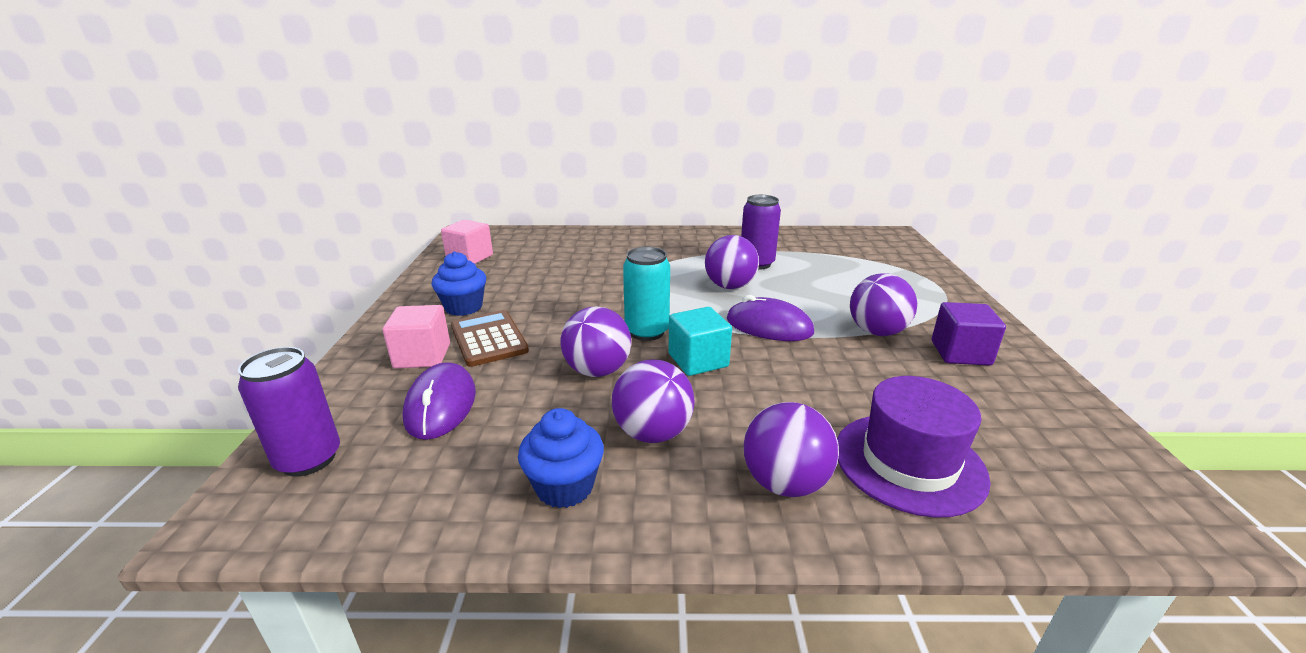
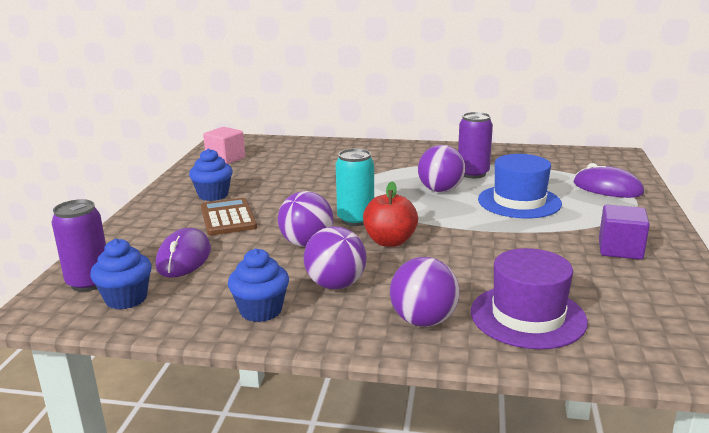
camera: 10 degrees right, 5 degrees down
pink cube [383,305,450,369] -> none
turquoise cube [668,307,732,376] -> red apple [363,181,418,247]
purple mouse [727,295,814,341] -> purple mouse moved to [573,163,644,198]
purple ball [850,273,917,336] -> none
none -> blue cupcake [90,238,152,310]
none -> blue hat [478,154,562,218]

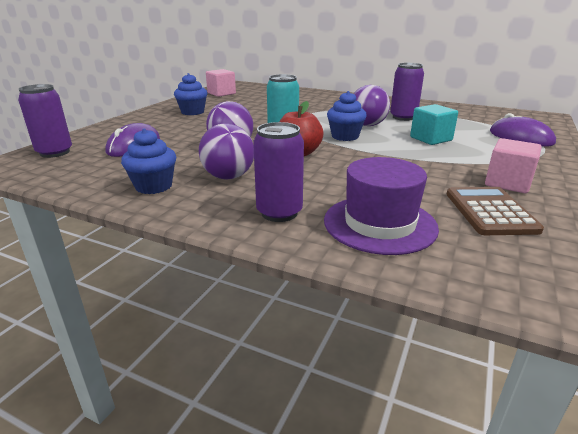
camera: 15 degrees right, 5 degrees up
blue cupcake [90,238,152,310] -> blue cupcake moved to [327,91,367,141]
brown calculator [201,198,257,235] -> brown calculator moved to [447,187,544,235]
purple ball [390,257,459,327] -> purple can [253,122,304,222]
blue hat [478,154,562,218] -> turquoise cube [410,104,458,145]
purple cube [599,205,650,260] -> pink cube [485,138,542,193]

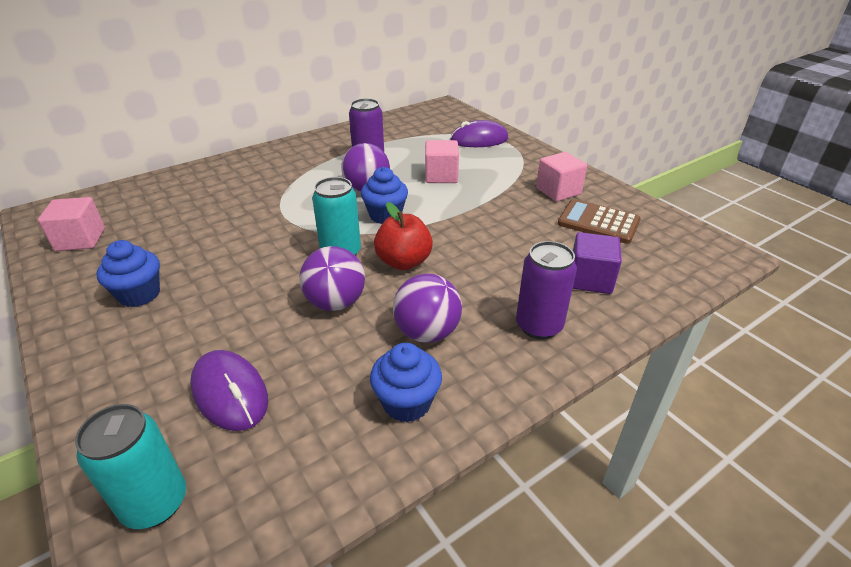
camera: 60 degrees left, 10 degrees up
purple can [18,84,72,158] -> turquoise can [75,404,186,529]
purple hat [324,157,439,255] -> purple cube [573,232,622,294]
turquoise cube [410,104,458,145] -> pink cube [425,140,459,183]

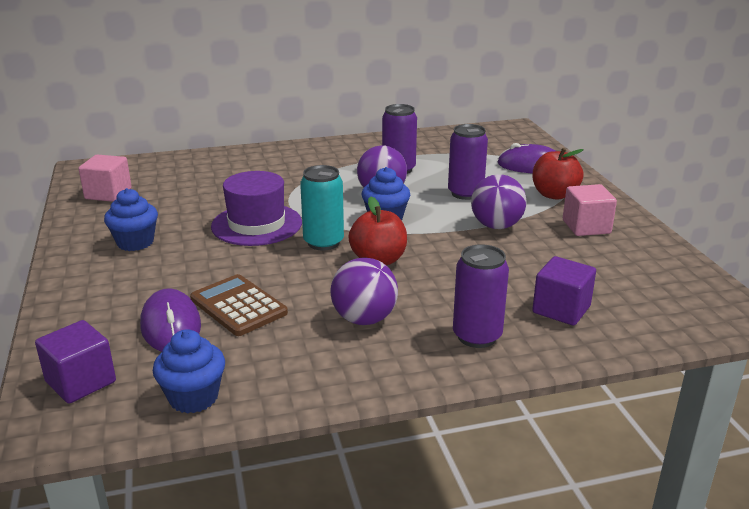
camera: 20 degrees right, 10 degrees down
turquoise can [75,404,186,529] -> purple cube [35,320,116,404]
purple ball [299,246,365,311] -> purple ball moved to [471,174,527,229]
blue cupcake [370,343,442,422] -> blue cupcake moved to [153,329,225,414]
pink cube [425,140,459,183] -> purple can [448,124,488,200]
brown calculator [558,199,641,244] -> brown calculator moved to [190,274,288,336]
none -> purple hat [211,171,302,246]
none -> red apple [533,148,584,200]

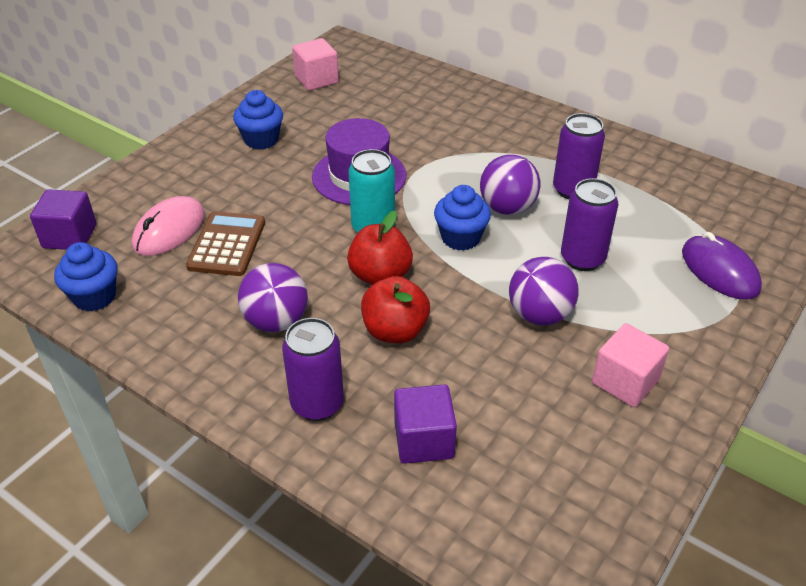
camera: 50 degrees right, 15 degrees up
purple mouse [140,288,201,352] -> pink mouse [132,196,205,256]
red apple [533,148,584,200] -> red apple moved to [361,276,430,343]

